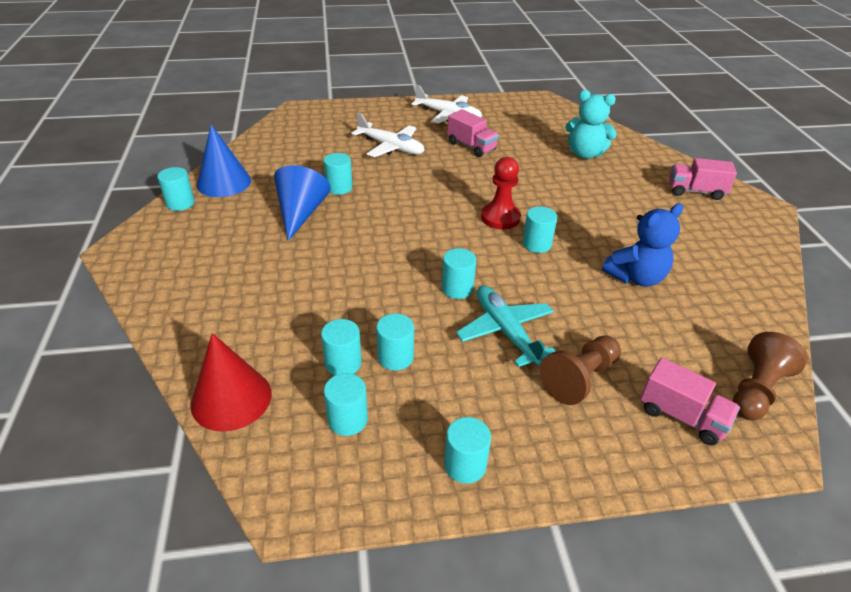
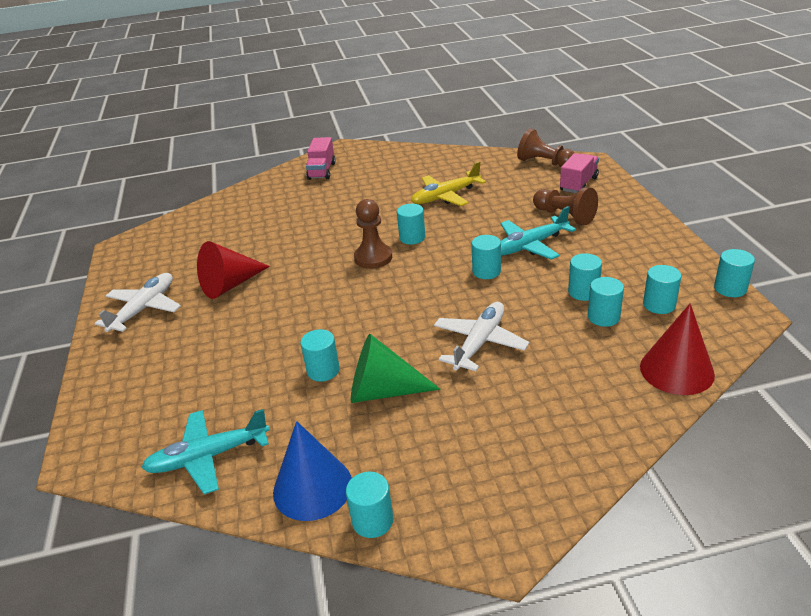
camera: 90 degrees left, 5 degrees down
blue cone [274,165,331,241] -> green cone [351,334,441,403]
white plane [351,113,424,157] -> white plane moved to [434,302,529,371]
turquoise cylinder [444,417,491,484] -> turquoise cylinder moved to [714,249,755,297]
pink truck [447,109,499,157] -> red cone [197,241,270,299]
red pawn [481,157,521,229] -> brown pawn [354,199,392,269]
turquoise teddy bear [565,90,617,159] -> none
blue teddy bear [602,203,683,287] -> yellow plane [411,161,486,206]
none -> turquoise plane [141,409,269,494]

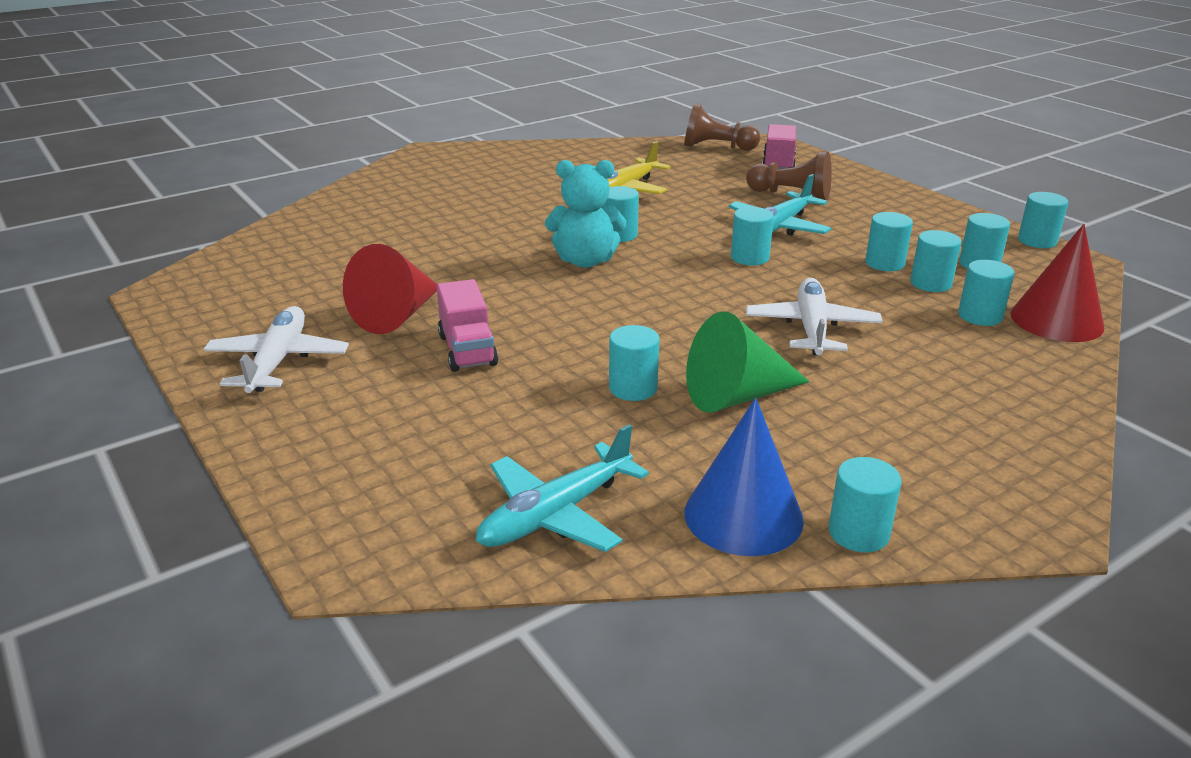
camera: 25 degrees left, 5 degrees down
pink truck [306,137,336,180] -> pink truck moved to [436,279,498,372]
brown pawn [354,199,392,269] -> turquoise teddy bear [545,160,626,268]
none -> turquoise cylinder [958,260,1015,326]

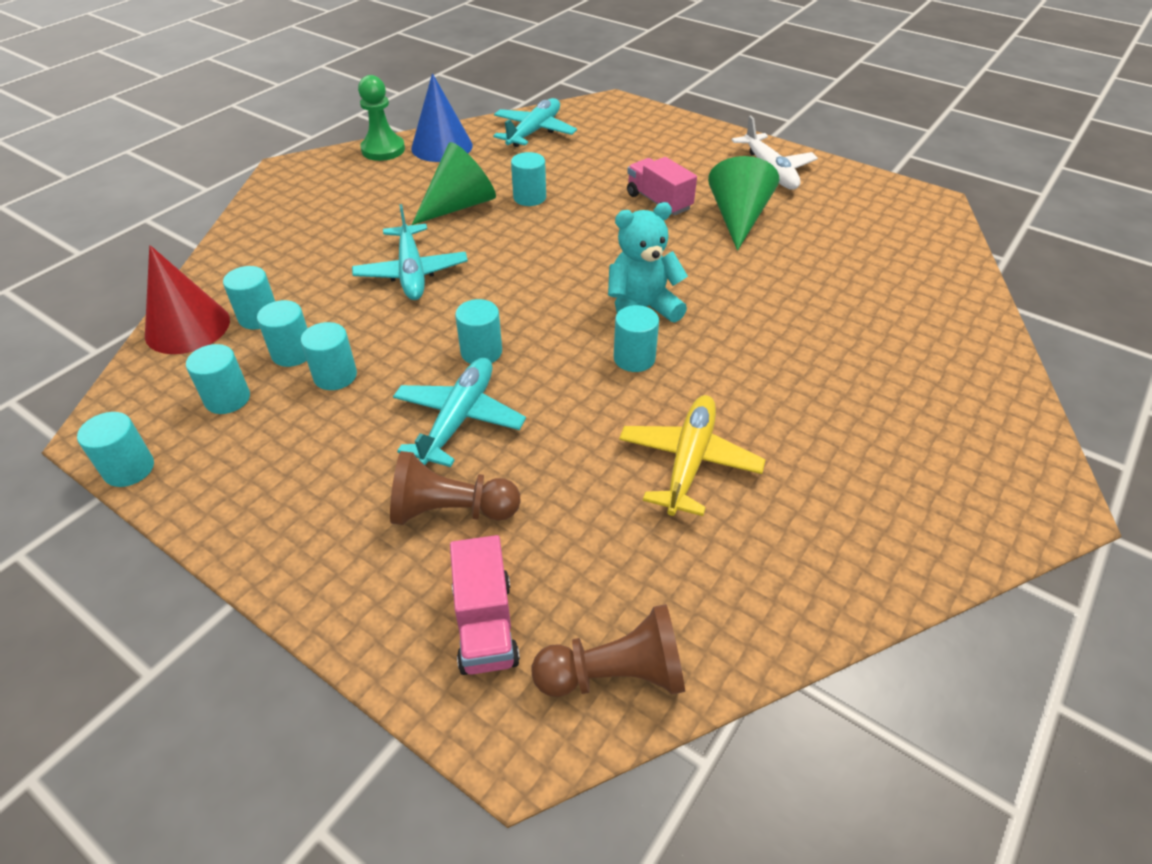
camera: 160 degrees right, 15 degrees up
red cone [343,244,437,334] -> green cone [708,156,779,251]
white plane [746,278,883,355] -> turquoise plane [352,204,468,300]
turquoise cylinder [829,457,902,552] -> green pawn [358,75,405,161]

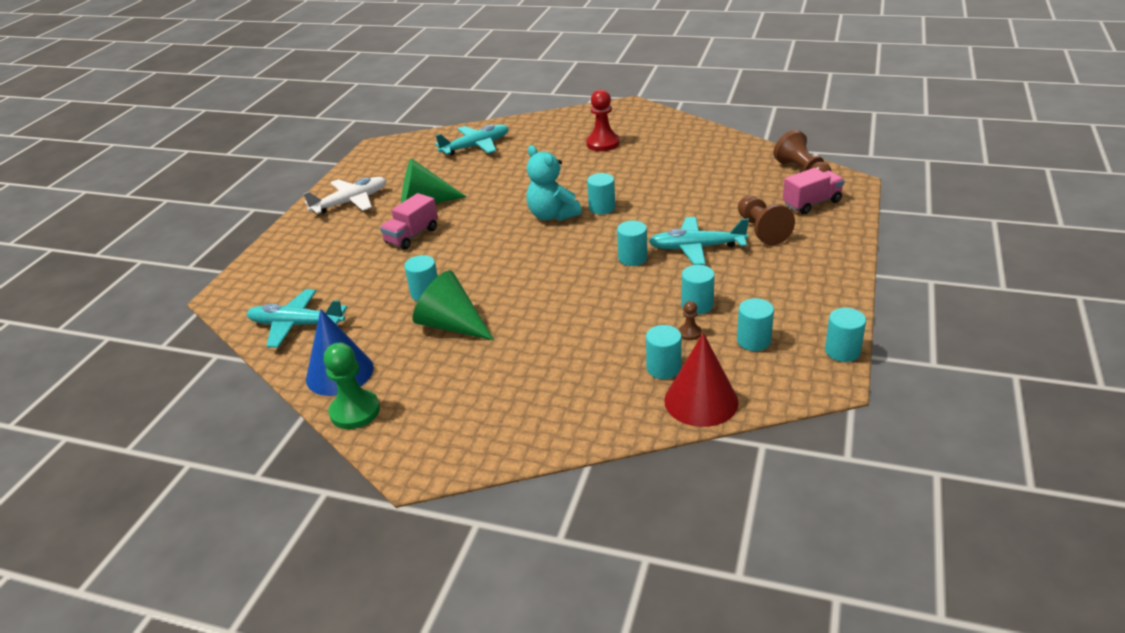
camera: 105 degrees left, 10 degrees down
turquoise cylinder [257,300,308,367] -> brown pawn [679,301,701,340]
turquoise plane [352,204,468,300] -> turquoise plane moved to [435,125,509,155]
yellow plane [619,395,766,516] -> none
none -> red pawn [586,89,620,151]

